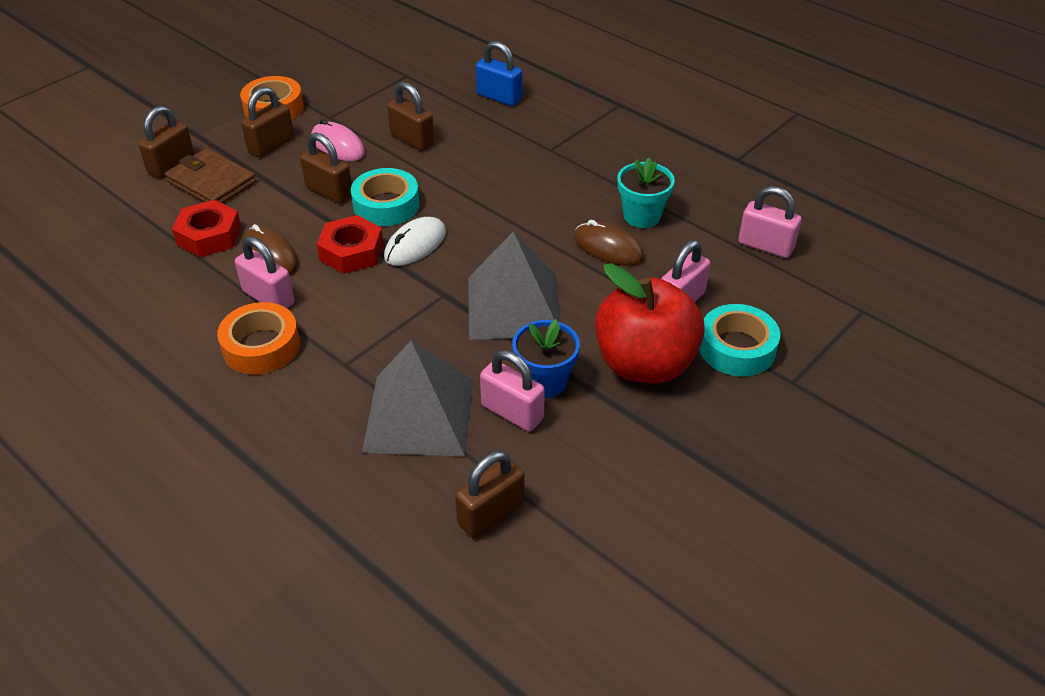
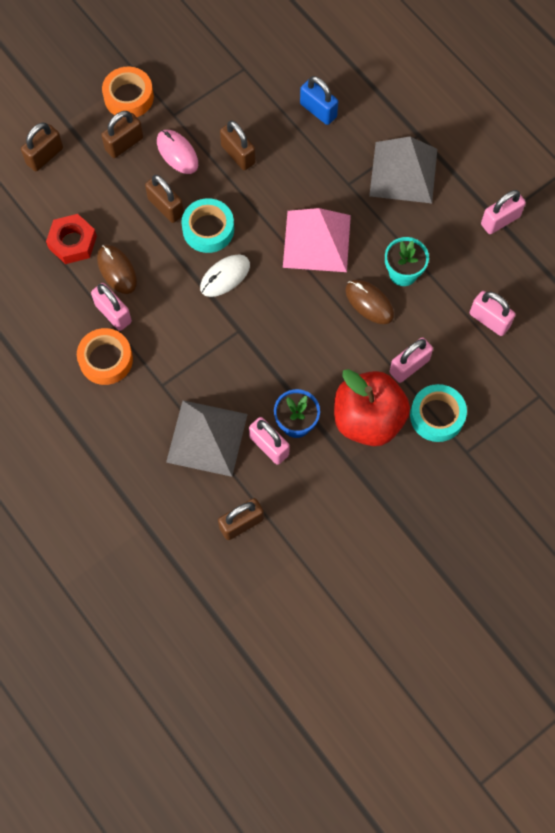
camera: 10 degrees right, 25 degrees up
brown wallet [165,148,256,204] -> none
red nut [317,215,384,274] -> none
grey pyramid [468,231,561,340] -> grey pyramid moved to [369,137,437,203]
none -> pink pyramid [283,208,351,272]
none -> pink padlock [481,190,526,234]

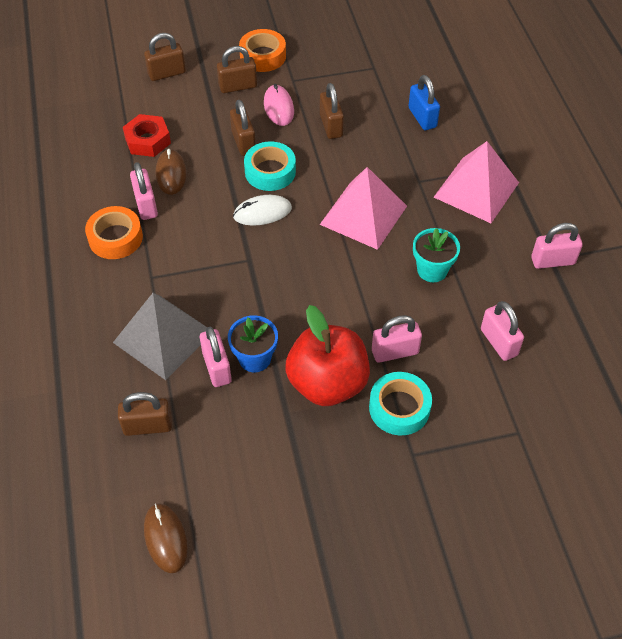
camera: 25 degrees right, 15 degrees down
brown mouse [345,280,394,324] -> brown mouse moved to [144,503,188,573]
grey pyramid [369,137,437,203] -> pink pyramid [434,141,519,223]

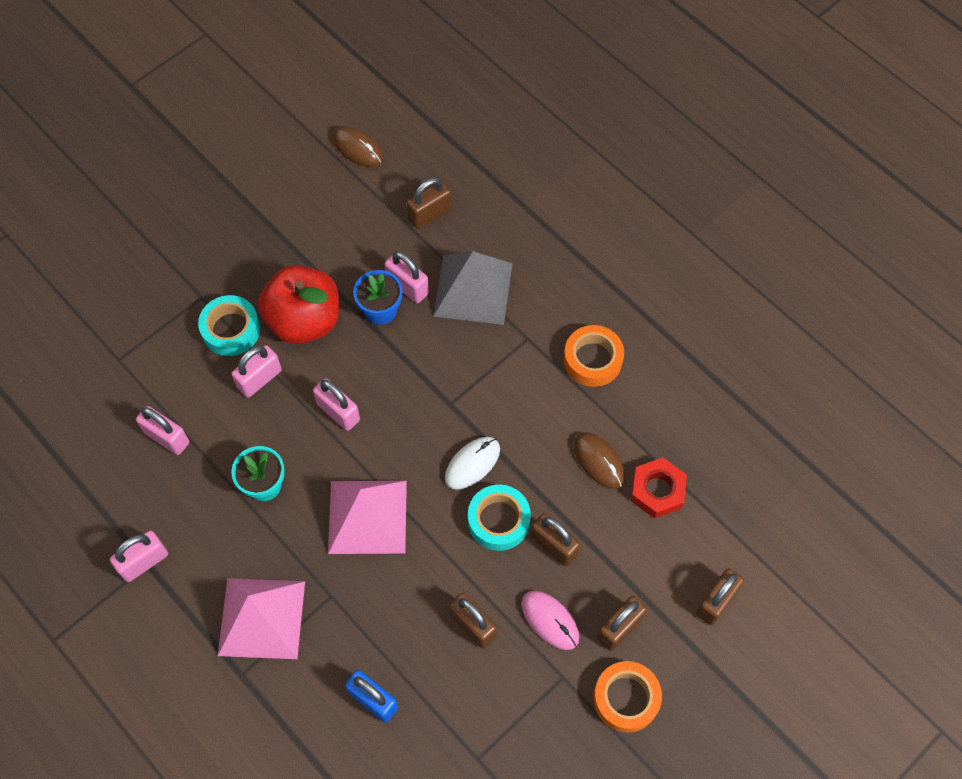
camera: 150 degrees right, 10 degrees up
pink padlock [130,162,158,220] -> pink padlock moved to [313,378,360,431]

